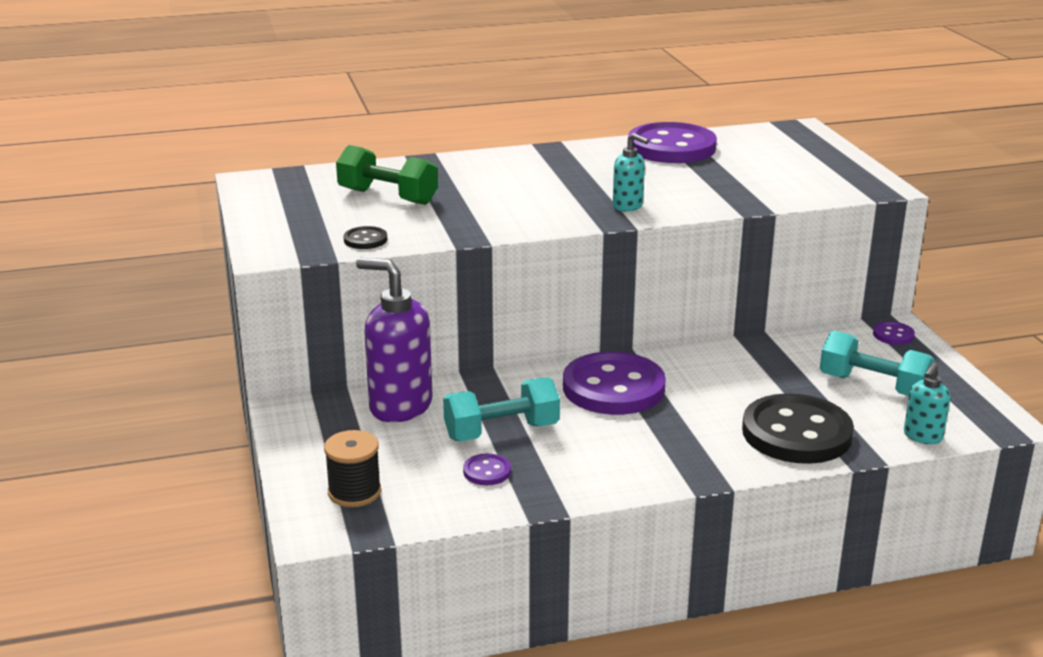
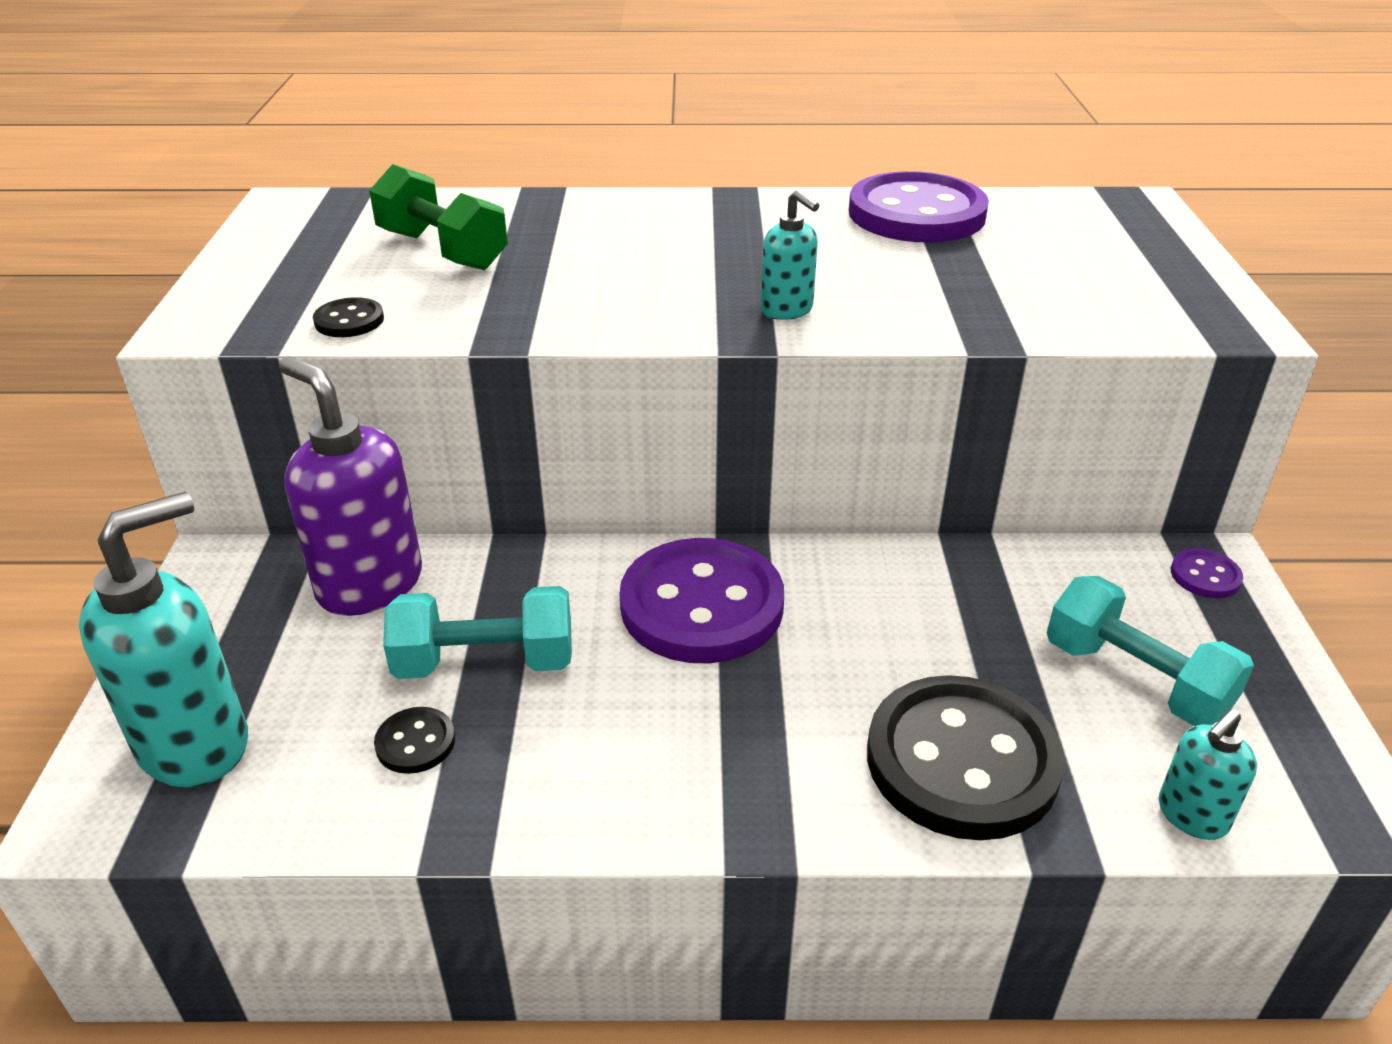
camera: 15 degrees right, 10 degrees up
black spool [324,430,381,507] -> turquoise soap dispenser [79,492,248,787]
purple button [463,453,511,485] -> black button [374,707,455,774]

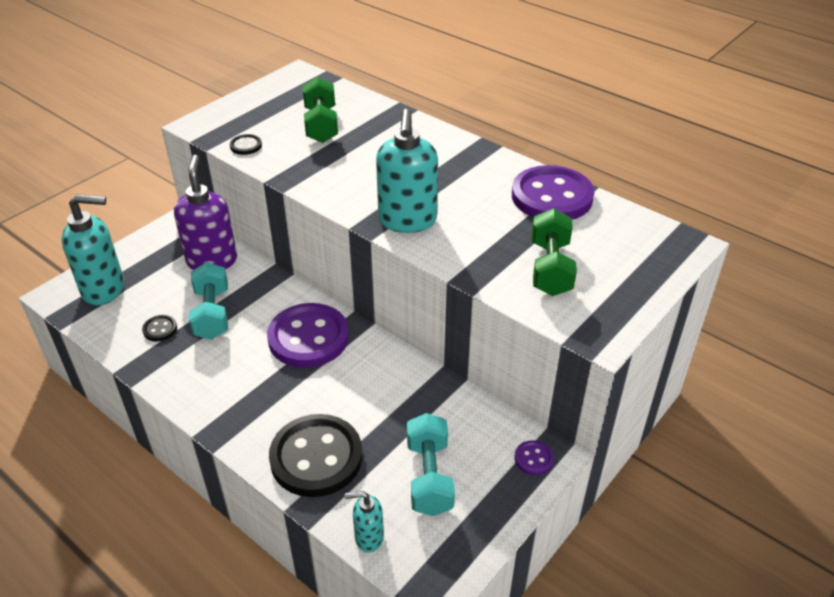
camera: 40 degrees right, 5 degrees up
turquoise dumbbell [383,586,572,679] -> turquoise dumbbell turned 45 degrees clockwise [189,262,228,340]
turquoise soap dispenser [761,190,819,320] -> turquoise soap dispenser [376,109,438,233], size x1.94
none -> green dumbbell [531,209,577,296]

